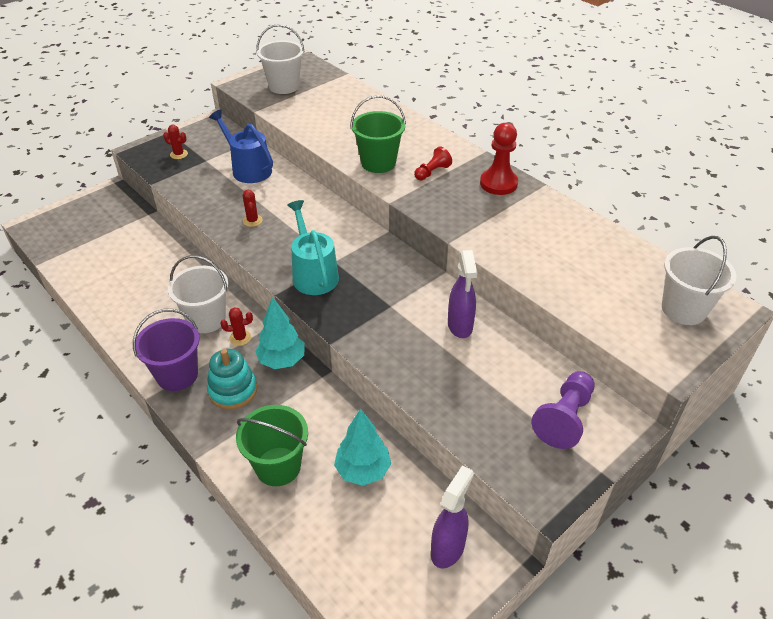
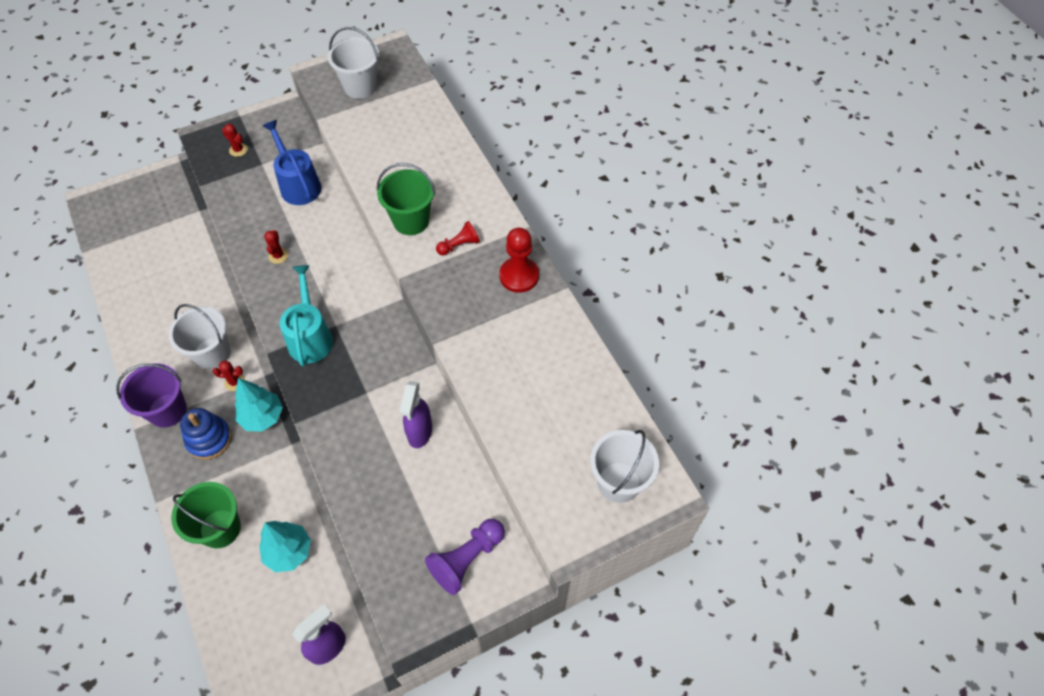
camera: 15 degrees right, 15 degrees up
turquoise stacking toy [207,349,257,410] -> blue stacking toy [180,408,232,460]

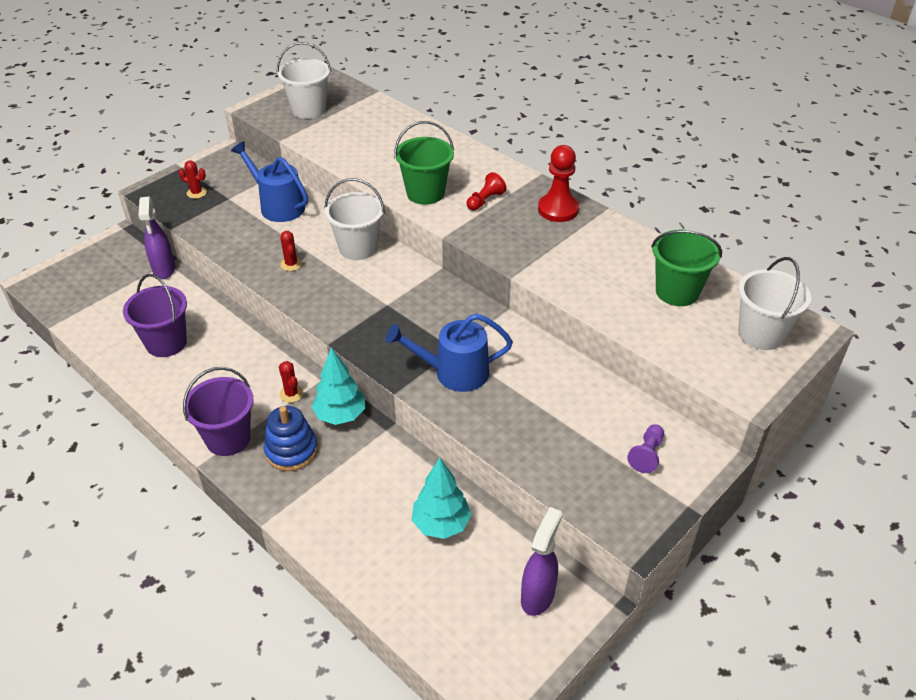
camera: 20 degrees left, 15 degrees down
white bucket [168,304,230,369] -> white bucket moved to [325,178,385,260]
green bucket [171,482,241,548] -> green bucket moved to [651,230,722,306]
red cactus [213,360,245,391] -> red cactus turned 75 degrees clockwise [279,361,303,403]
turquoise watering can [280,265,333,366] -> none
purple spray bottle [399,381,432,448] -> purple spray bottle moved to [139,197,175,279]
purple pawn [425,519,505,595] -> purple pawn [627,424,664,473], size x0.61
none -> purple bucket [123,274,187,357]
none -> blue watering can [386,313,513,392]

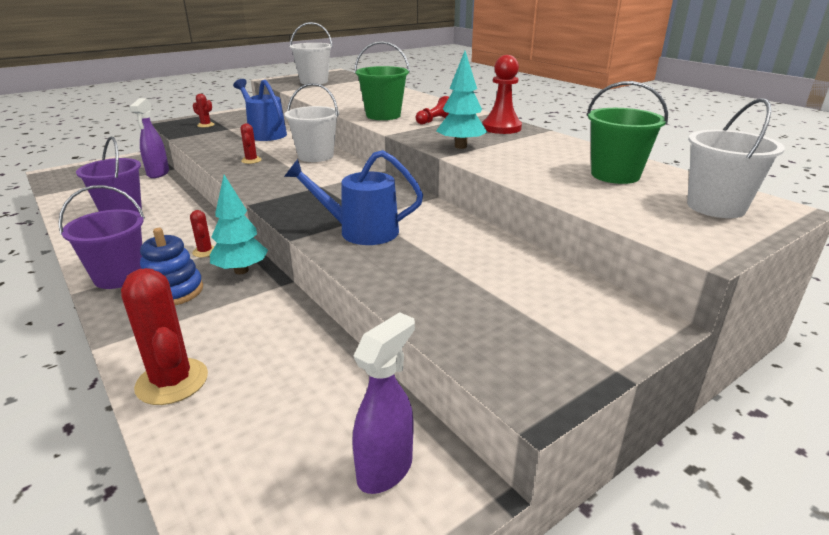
camera: 10 degrees right, 15 degrees down
turquoise tree [412,458,472,539] -> turquoise tree moved to [436,51,487,149]
purple pawn [627,424,664,473] -> none
none -> red cactus [121,268,208,405]

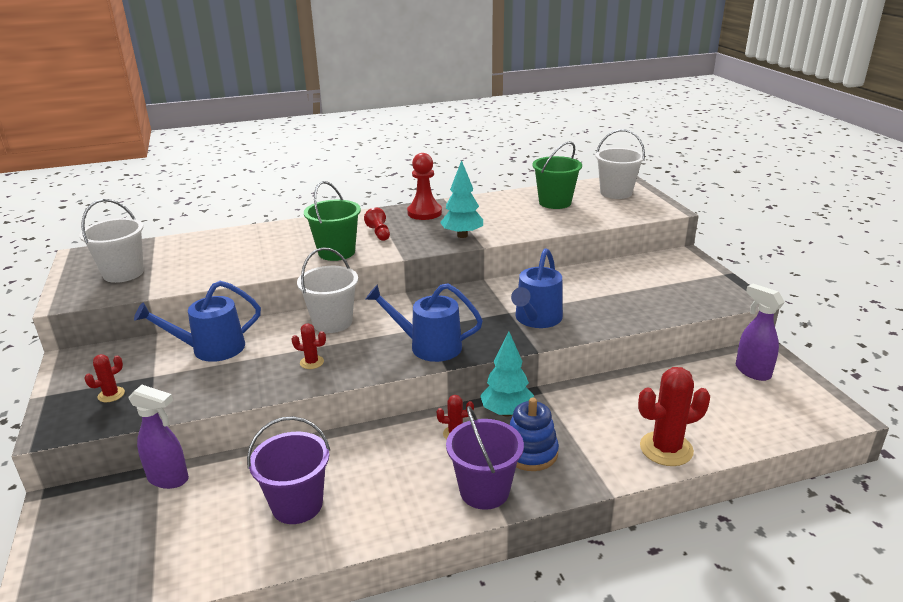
camera: 70 degrees left, 0 degrees up
none -> blue watering can [365,283,483,362]

